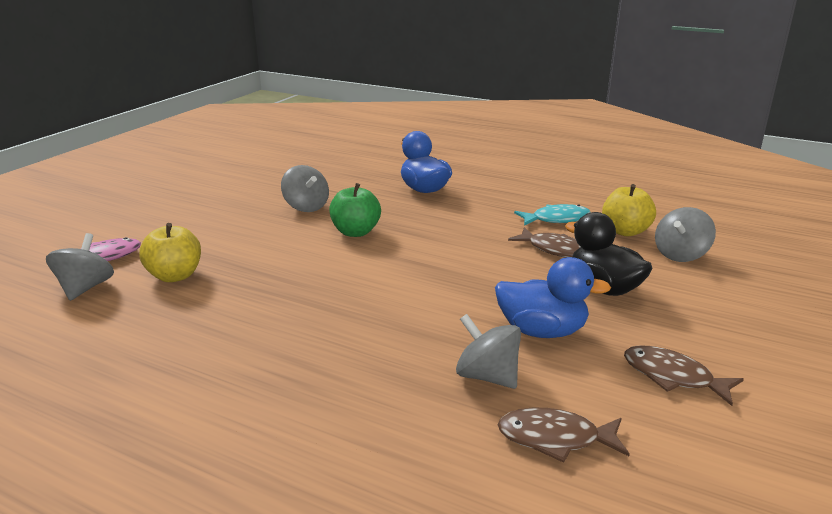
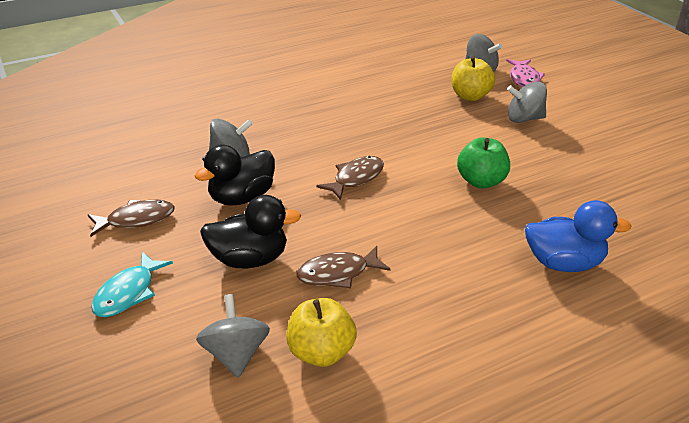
camera: 125 degrees right, 10 degrees up
grey spinning top [281,165,329,212] -> grey spinning top moved to [507,82,547,123]
blue duck [495,257,611,338] -> black duck [195,145,275,206]
brown fish [498,408,630,463] -> brown fish moved to [316,156,384,200]
turquoise fish [514,204,591,226] -> turquoise fish moved to [91,252,173,317]

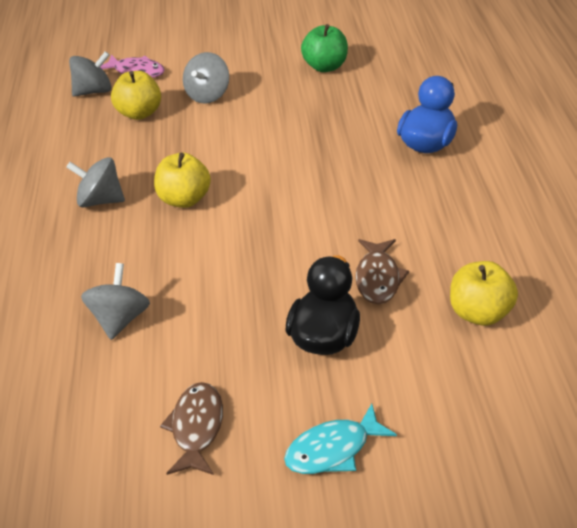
camera: 65 degrees left, 5 degrees up
turquoise fish [91,252,173,317] -> turquoise fish turned 105 degrees clockwise [284,404,397,474]
black duck [195,145,275,206] -> none
grey spinning top [196,294,270,378] -> grey spinning top moved to [66,157,125,207]
brown fish [316,156,384,200] -> none
green apple [457,137,510,188] -> green apple moved to [301,24,348,72]
none -> yellow apple [154,153,211,208]

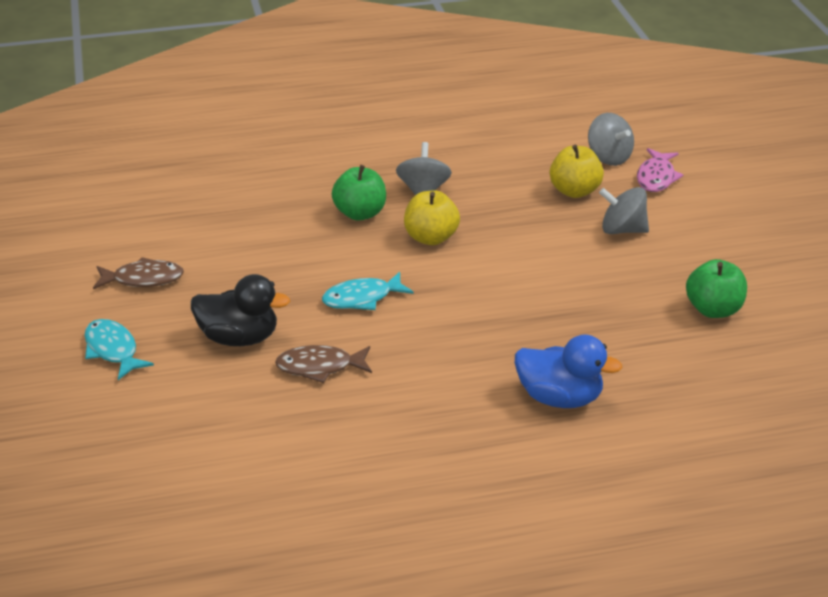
camera: 80 degrees right, 5 degrees down
grey spinning top [81,263,150,340] -> none
yellow apple [450,261,518,326] -> none
none -> turquoise fish [322,272,413,310]
none -> green apple [332,165,386,221]

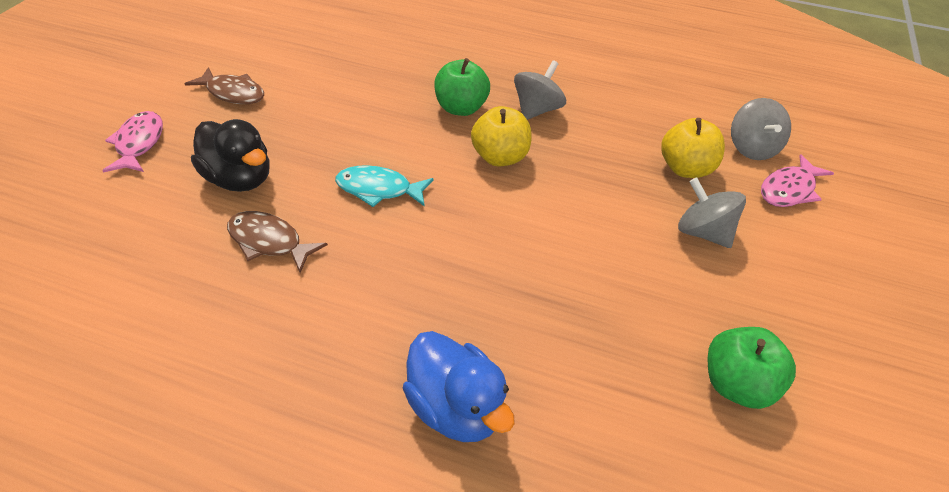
camera: 30 degrees right, 10 degrees up
turquoise fish [84,319,154,380] -> pink fish [102,111,163,173]

